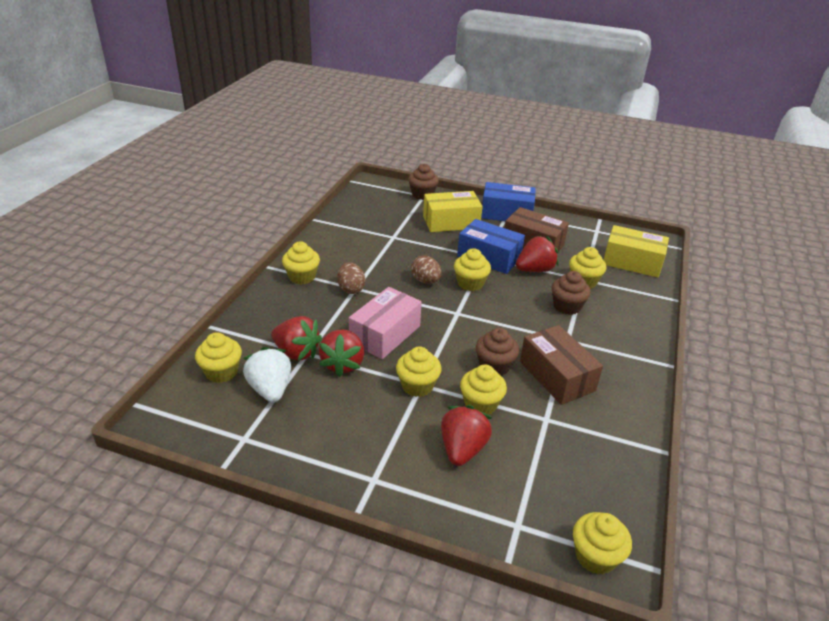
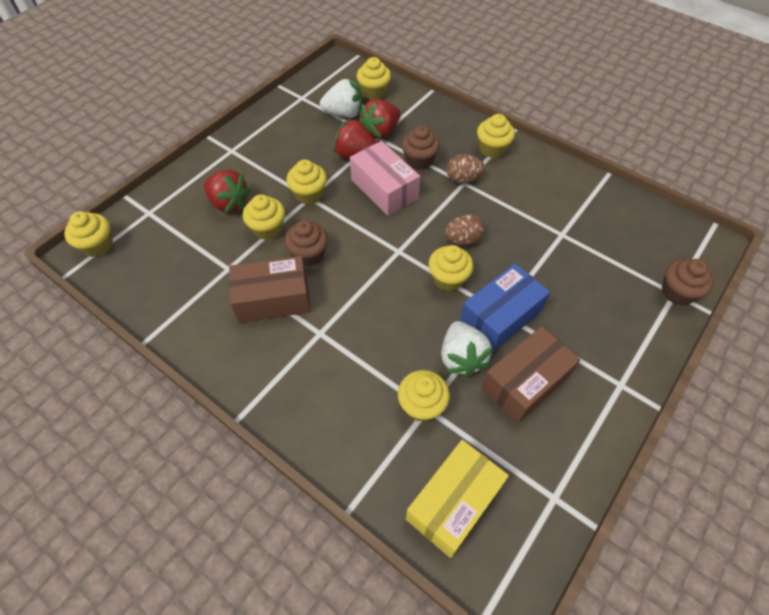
camera: 110 degrees right, 20 degrees up
yellow box [423,191,483,232] -> none
blue box [481,182,536,221] -> none
red strawberry [516,235,559,272] -> white strawberry [441,321,493,377]
brown cupcake [551,271,591,315] -> brown cupcake moved to [402,125,440,170]

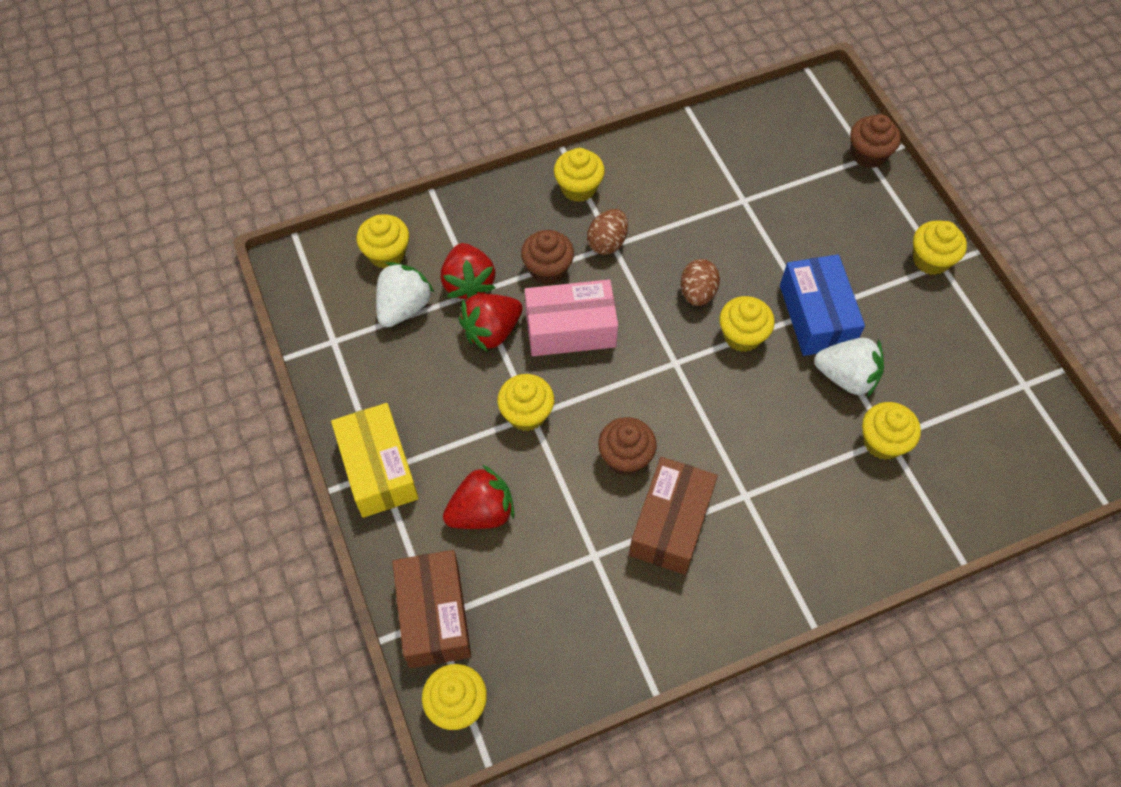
camera: 60 degrees left, 5 degrees up
yellow cupcake [243,194,285,240] -> yellow cupcake moved to [913,221,967,275]
yellow box [406,440,509,558] -> yellow box moved to [331,403,419,518]
brown box [481,326,580,424] -> brown box moved to [392,550,471,668]

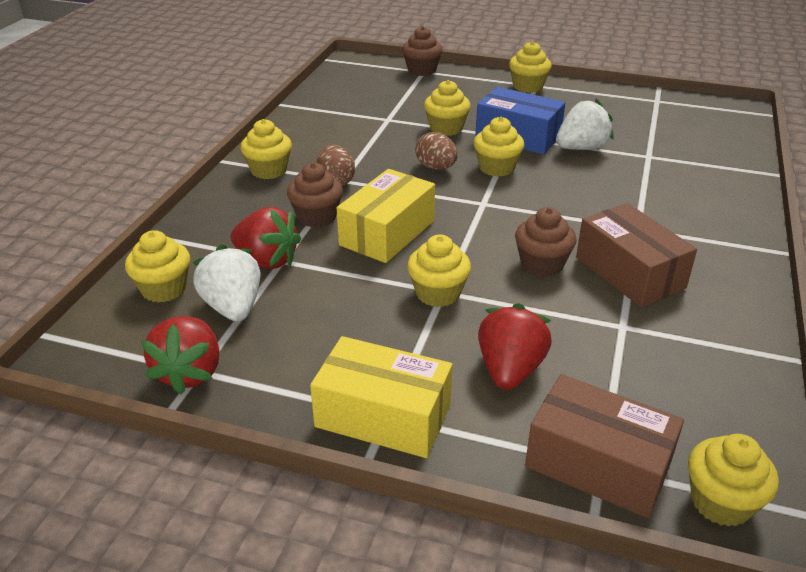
camera: 50 degrees left, 25 degrees down
red strawberry [458,294,523,352] -> red strawberry moved to [141,316,220,394]
pink box [525,279,618,356] -> yellow box [337,169,435,263]
yellow cupcake [862,402,921,460] -> yellow cupcake moved to [424,80,471,136]

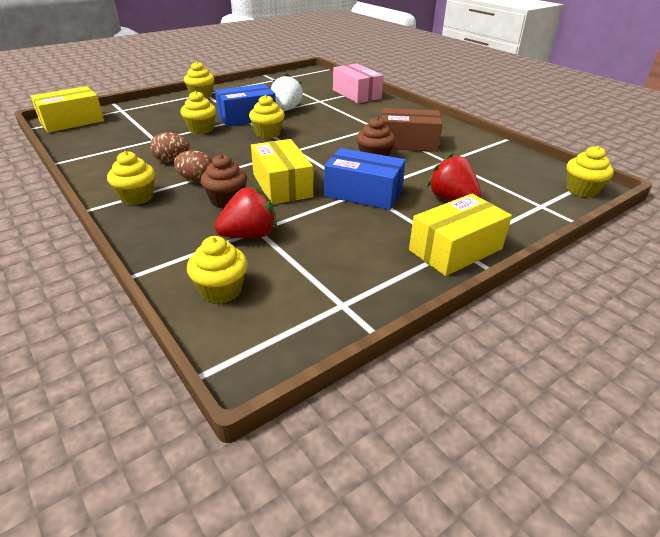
camera: 55 degrees left, 0 degrees up
red strawberry [141,316,220,394] -> none
white strawberry [192,244,260,321] -> none
brown cupcake [402,26,443,76] -> none
yellow cupcake [407,234,471,307] -> blue box [324,148,406,210]
brown egg [415,132,458,170] -> brown egg moved to [150,132,190,162]
brown box [525,374,684,518] -> none
none -> yellow box [31,86,104,133]
none -> pink box [333,64,383,103]

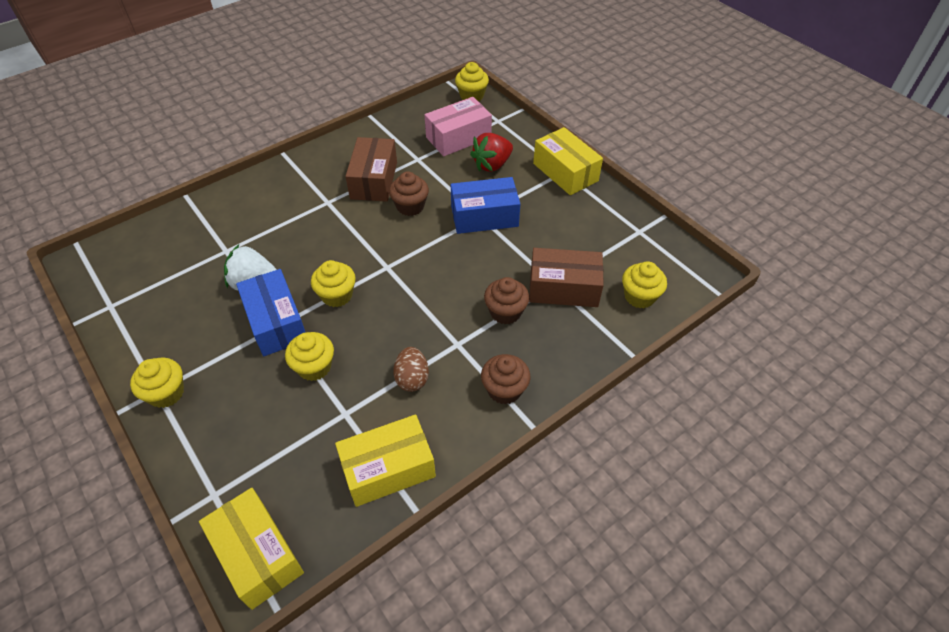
camera: 90 degrees left, 15 degrees up
yellow cupcake [107,151,155,205] -> brown cupcake [481,354,530,405]
brown egg [174,151,212,182] -> none
red strawberry [215,186,277,238] -> brown box [529,248,604,307]
yellow box [251,139,313,204] -> yellow box moved to [335,414,436,507]
blue box [324,148,406,210] -> blue box turned 60 degrees clockwise [451,177,520,234]
pink box [333,64,383,103] -> pink box moved to [424,97,492,156]

